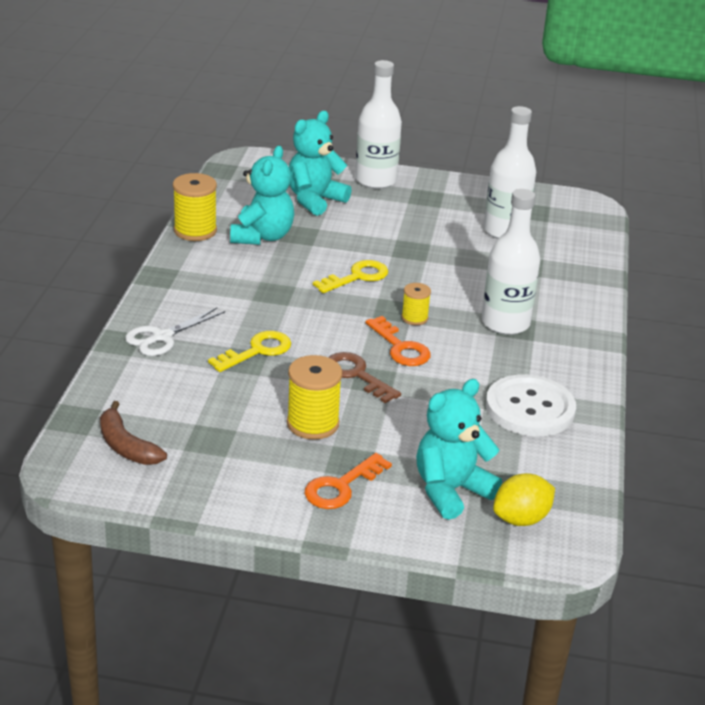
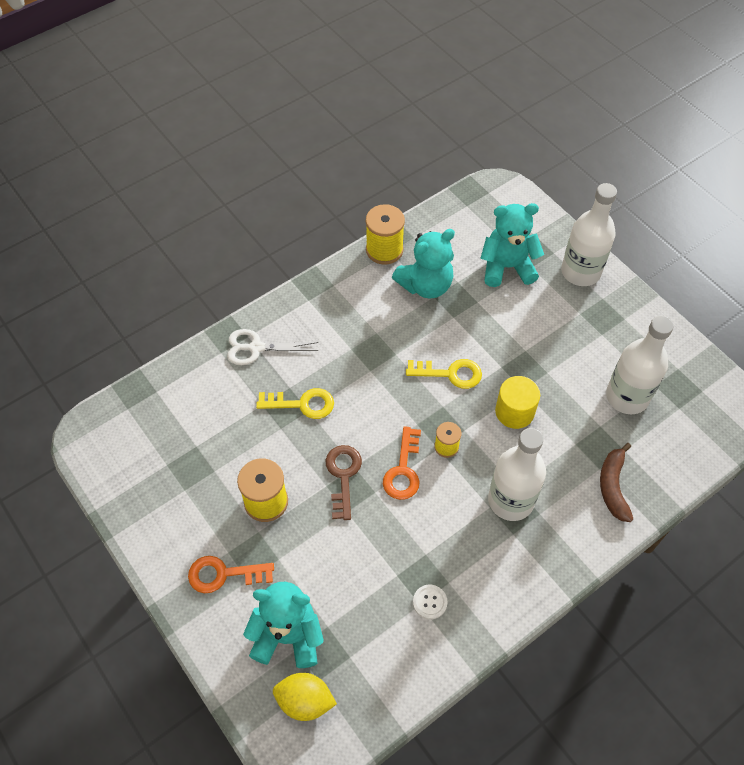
camera: 45 degrees right, 25 degrees up
brown banana [100,401,167,465] -> brown banana moved to [600,443,633,522]
white button [486,374,576,436] -> white button [413,585,447,619], size x0.42
none -> yellow cylinder [495,376,540,429]

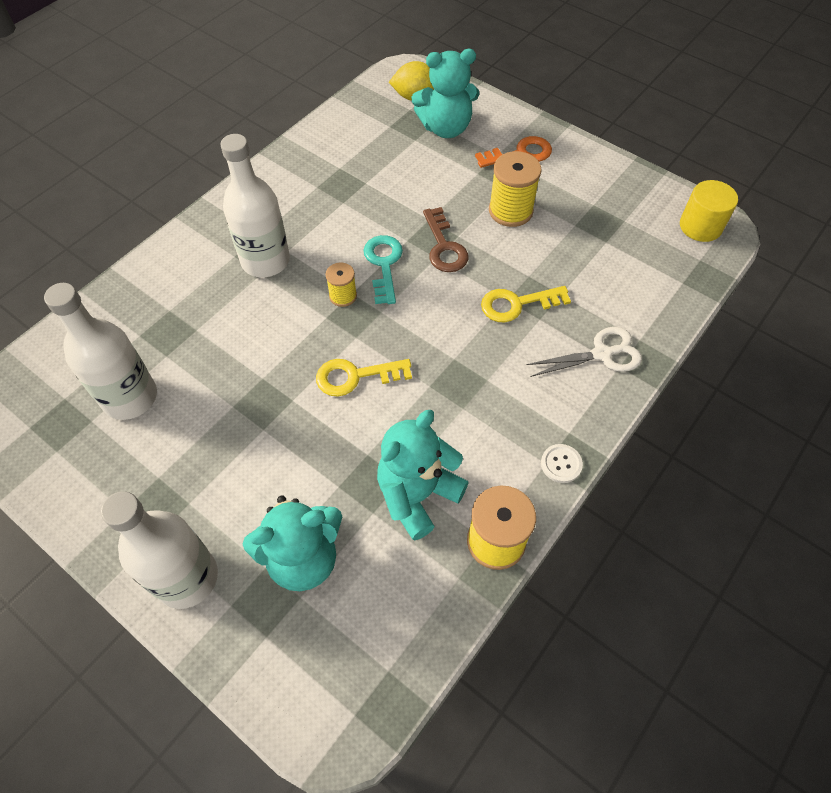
camera: 165 degrees right, 0 degrees up
orange key [383,426,421,500] -> turquoise key [363,235,403,304]
white button [413,585,447,619] -> white button moved to [541,444,583,483]
yellow cylinder [495,376,540,429] -> yellow cylinder moved to [680,180,738,242]
brown banana [600,443,633,522] -> none

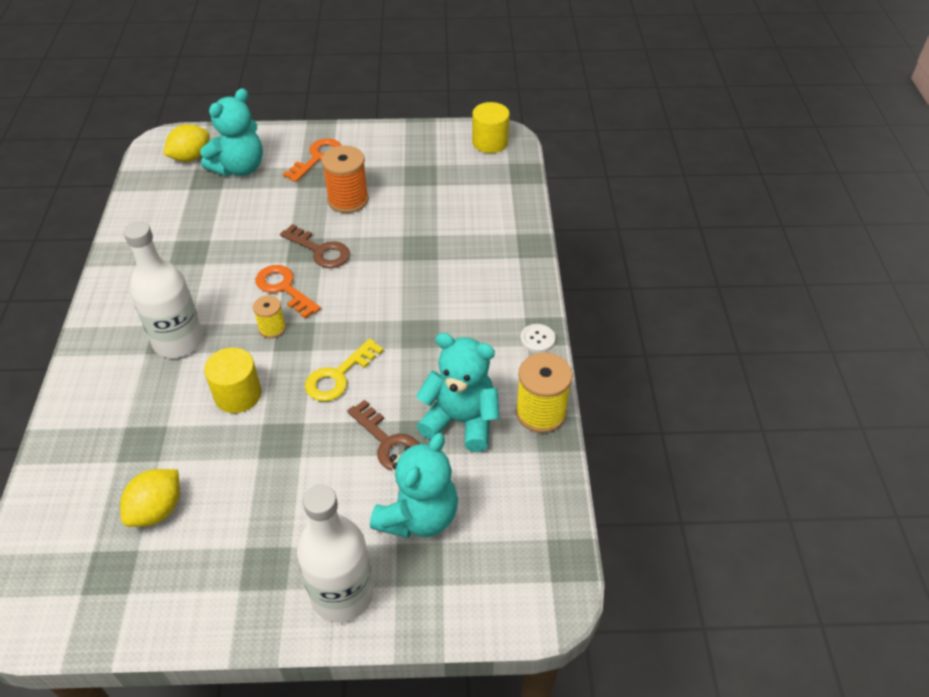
camera: 40 degrees left, 10 degrees down
white bottle [44,283,157,420] -> yellow lemon [120,469,180,527]
turquoise key [363,235,403,304] -> orange key [256,265,321,319]
turquoise teddy bear [377,410,469,541] -> turquoise teddy bear turned 105 degrees clockwise [416,333,500,452]
yellow key [481,286,571,322] -> none
yellow spool [489,151,542,227] -> orange spool [321,145,369,213]
white scissors [526,327,642,377] -> none
none -> yellow cylinder [204,347,262,413]
none -> brown key [347,400,419,471]

